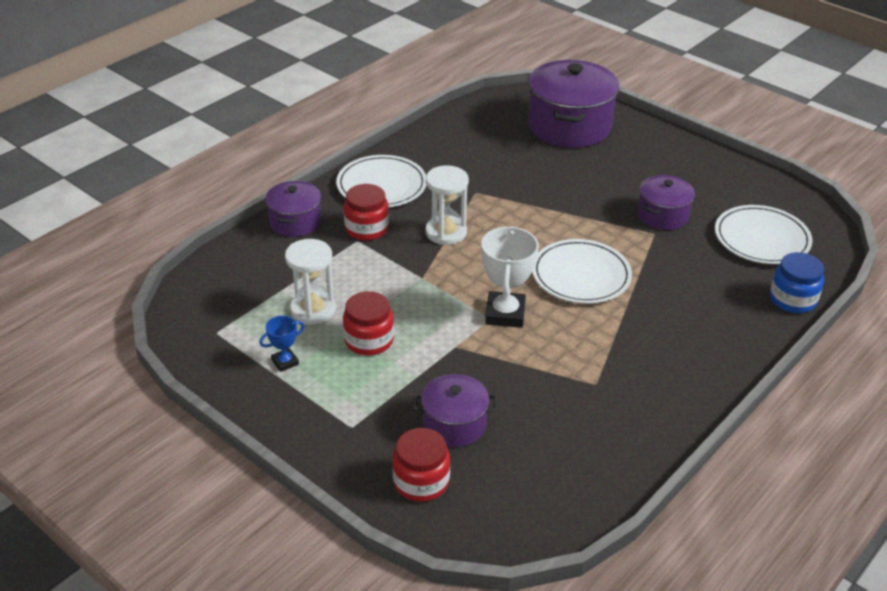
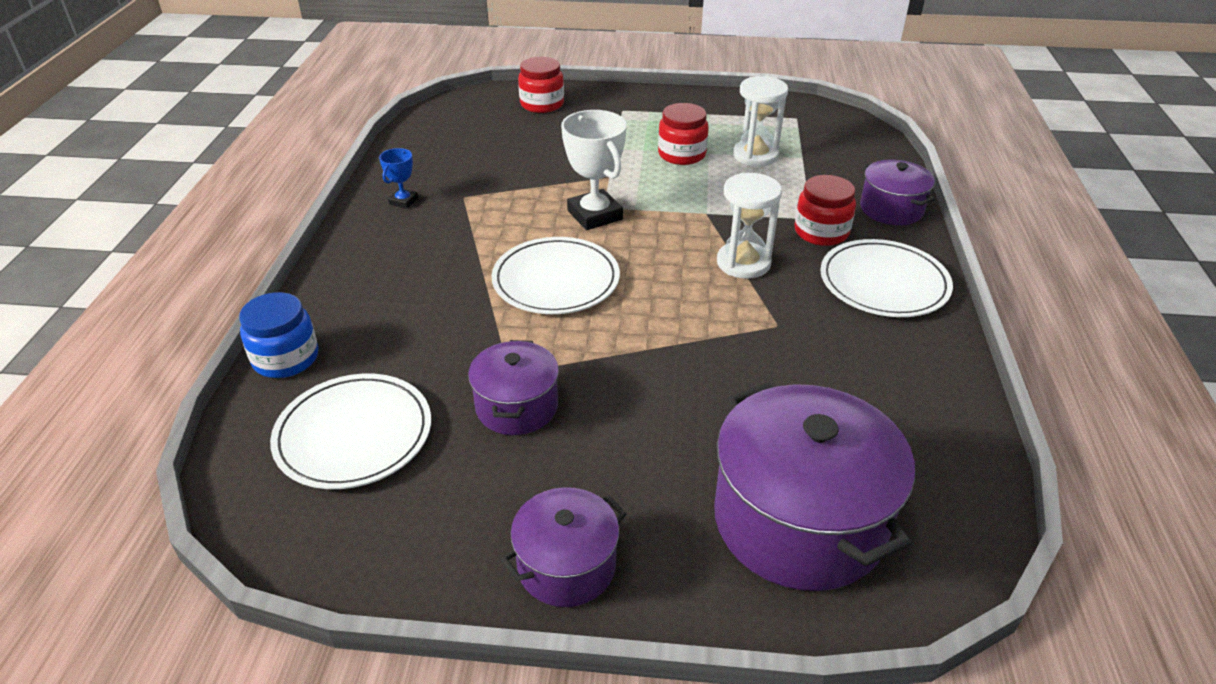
camera: 145 degrees right, 0 degrees up
blue trophy [259,316,304,372] -> blue trophy moved to [379,148,418,209]
purple pot [413,374,498,447] -> purple pot moved to [501,487,627,607]

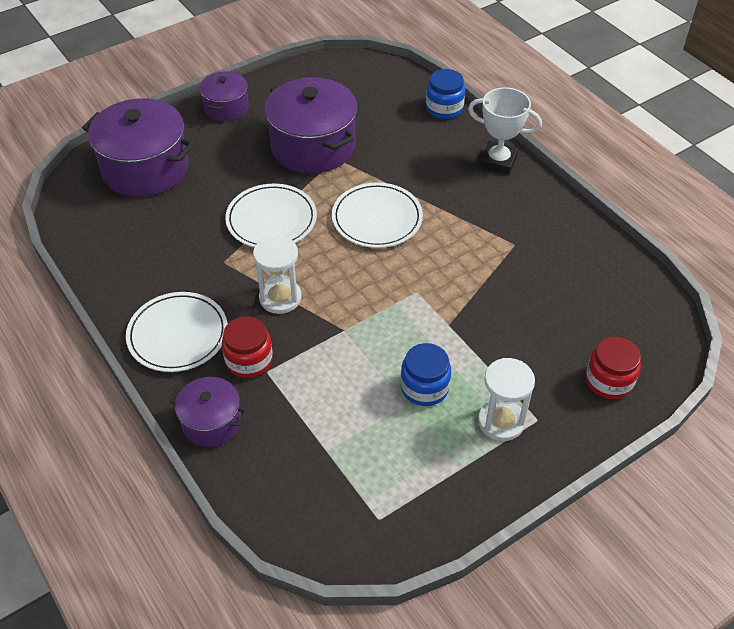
camera: 140 degrees right, 10 degrees up
white plate [270,374,431,489] -> white plate moved to [225,184,317,247]
blue trophy [379,148,418,209] -> none
purple pot [468,340,559,435] -> purple pot [264,77,357,173], size x1.82
white trophy [561,110,627,230] -> white trophy moved to [468,87,542,175]
red jar [658,103,709,165] -> blue jar [401,343,451,406]
white hourglass [733,76,788,167] -> white hourglass moved to [478,358,535,441]

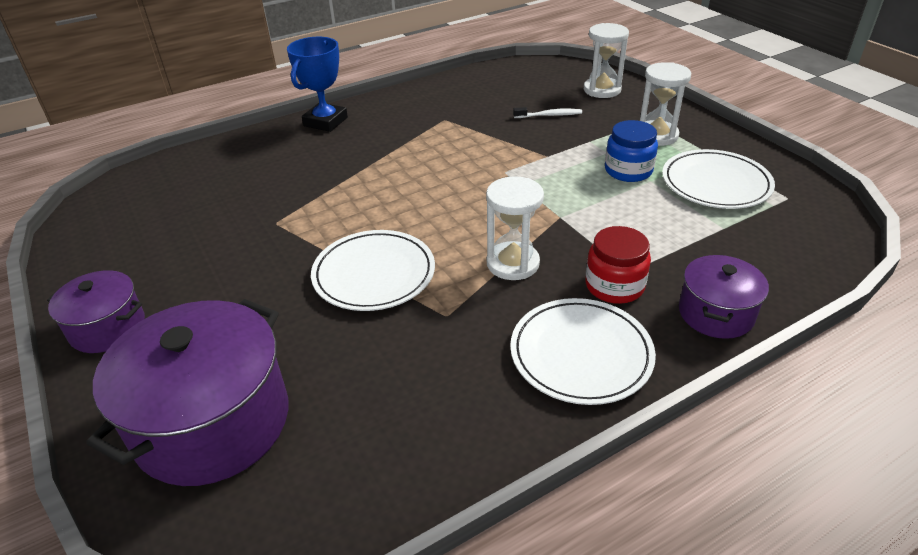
camera: 85 degrees left, 10 degrees down
purple pot [264,77,357,173] -> none
white plate [332,182,423,248] -> white plate moved to [662,149,775,209]
blue jar [426,69,465,119] -> none
white trophy [468,87,542,175] -> blue trophy [287,37,348,132]
red jar [586,336,641,399] -> white hourglass [584,23,629,98]
none -> white toothbrush [513,107,582,118]

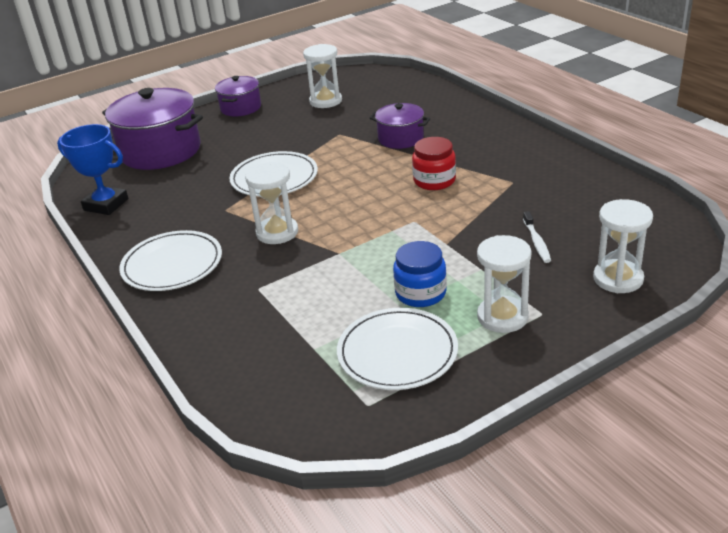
camera: 90 degrees right, 5 degrees down
blue trophy [287,37,348,132] -> blue trophy moved to [57,124,128,215]
red jar [585,226,651,304] -> red jar moved to [412,137,456,190]
purple pot [679,255,769,339] -> purple pot moved to [370,103,430,149]
none -> white hourglass [303,44,342,108]

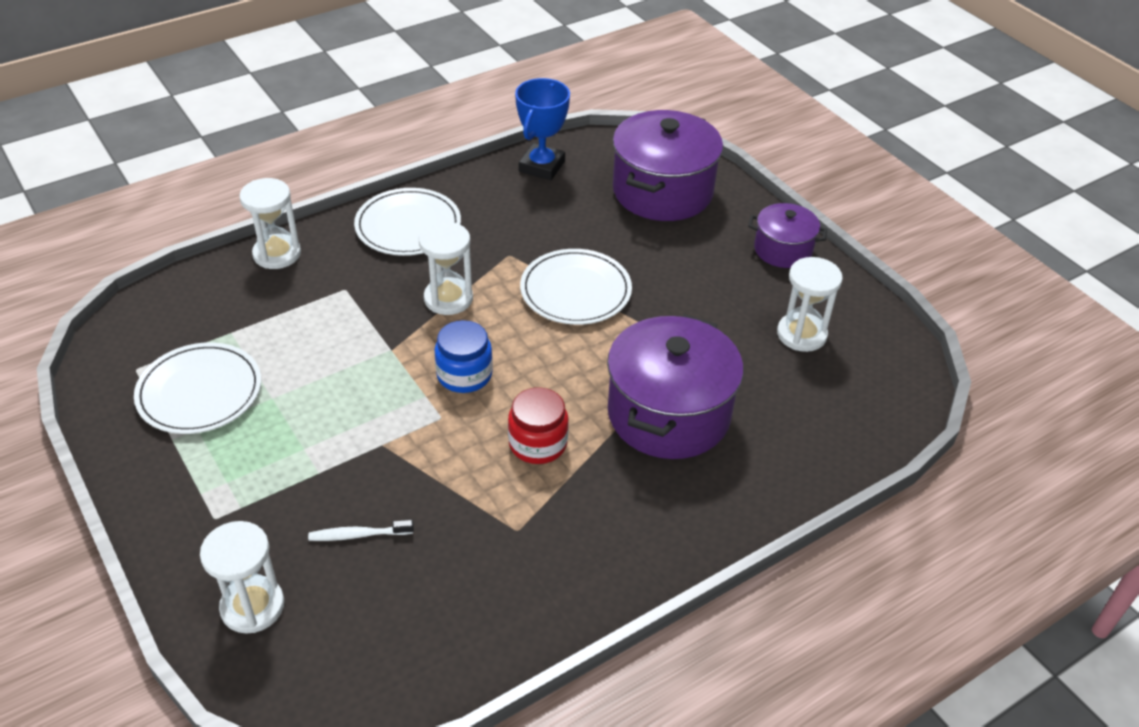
camera: 85 degrees right, 10 degrees up
purple pot [370,103,430,149] -> purple pot [607,314,743,459], size x1.82
blue jar [393,241,447,307] -> blue jar moved to [435,320,493,393]
white hourglass [477,235,532,333] -> white hourglass moved to [239,178,301,269]

